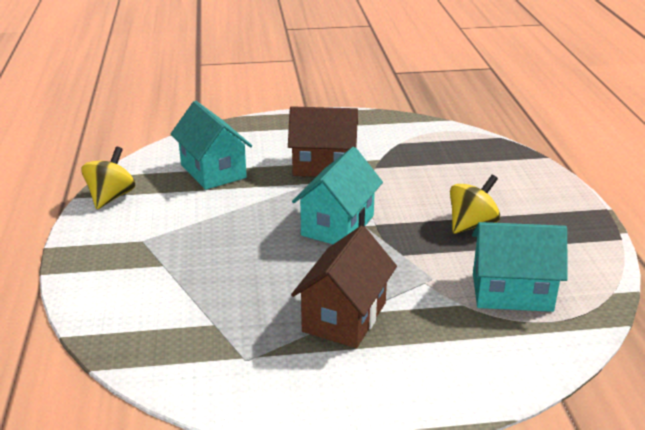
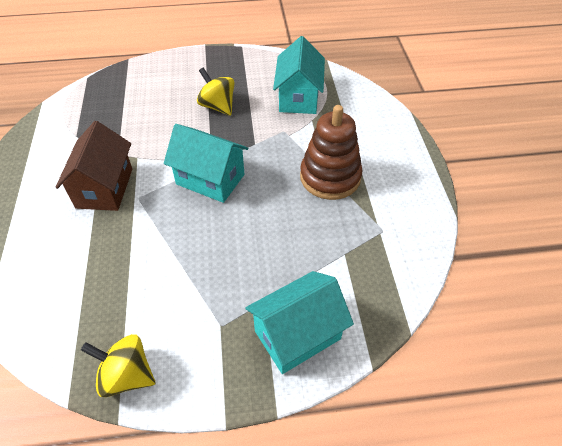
camera: 90 degrees left, 20 degrees up
turquoise house [171,101,252,190] -> turquoise house moved to [245,271,354,374]
brown house [291,226,397,348] -> brown stacking toy [300,105,363,200]

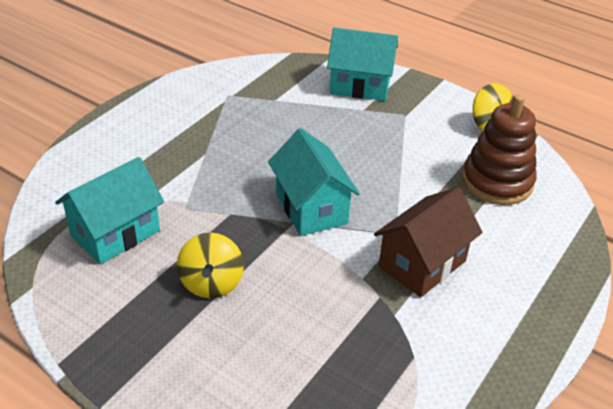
camera: 140 degrees left, 10 degrees down
brown stacking toy [300,105,363,200] -> brown stacking toy moved to [462,94,537,205]

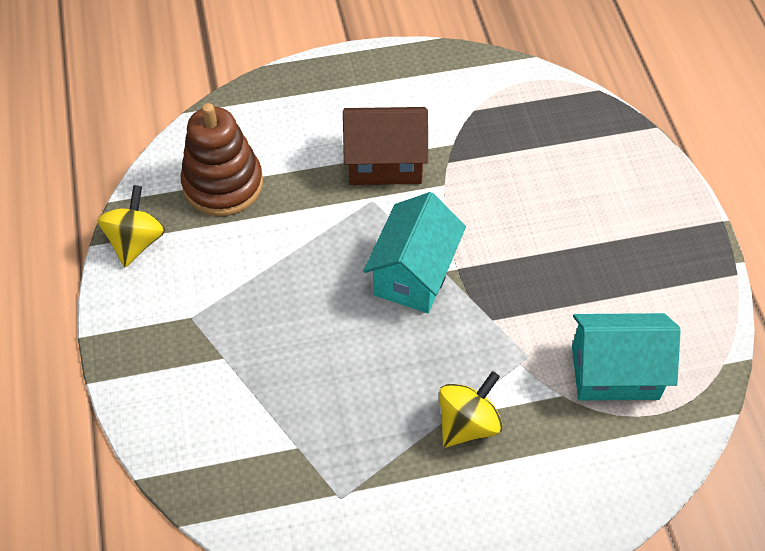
camera: 135 degrees left, 15 degrees up
yellow spinning top [177,233,244,298] -> yellow spinning top moved to [439,371,503,448]
turquoise house [327,28,398,101] -> none

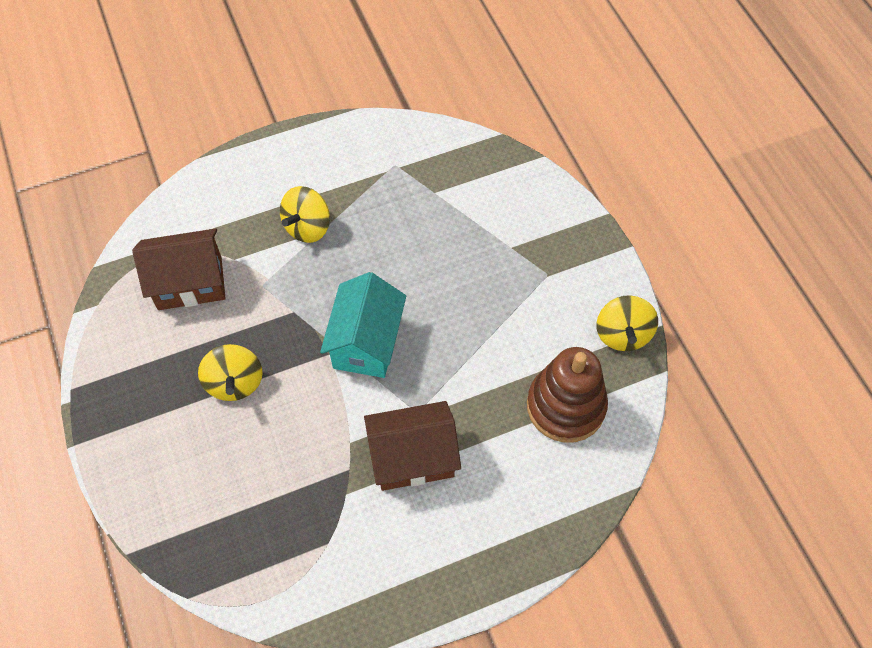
camera: 170 degrees right, 5 degrees up
turquoise house [572,313,681,401] -> brown house [132,229,225,310]
none -> yellow spinning top [198,344,263,401]

